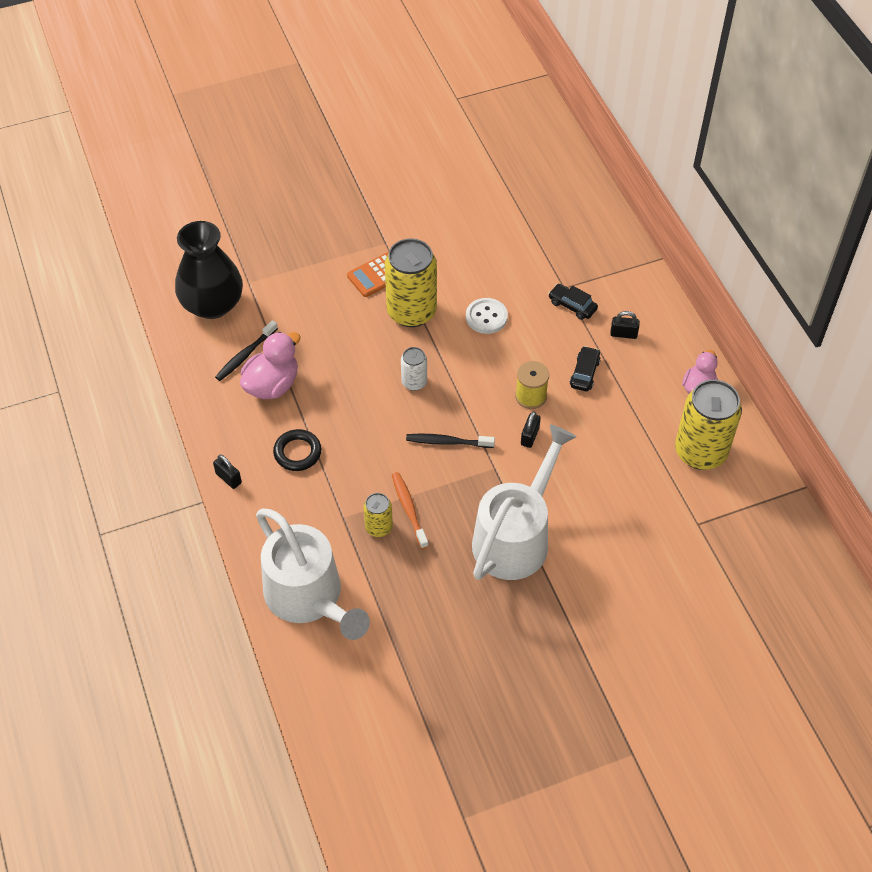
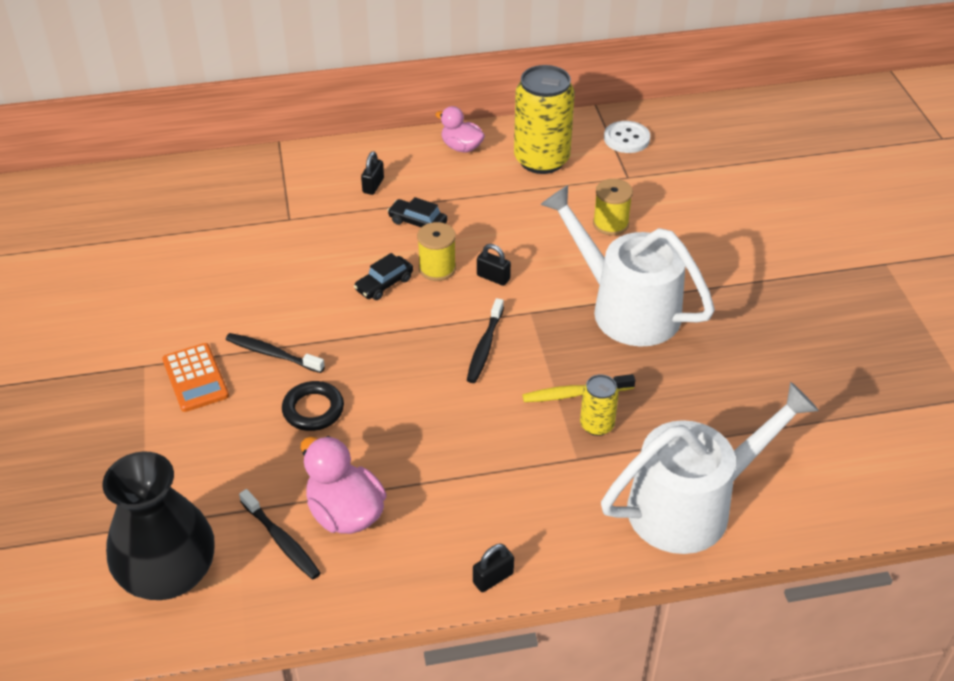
camera: 80 degrees left, 10 degrees down
black ring [273,429,322,471] -> black ring moved to [282,381,344,431]
yellow can [385,238,437,327] -> black toothbrush [226,333,325,373]
orange toothbrush [392,472,428,549] -> yellow toothbrush [523,374,635,402]
white can [401,347,427,391] -> none
white button [466,298,508,334] -> white button moved to [604,121,650,153]
black car [548,284,598,320] -> black car moved to [354,253,413,300]
none -> yellow spool [593,179,633,235]

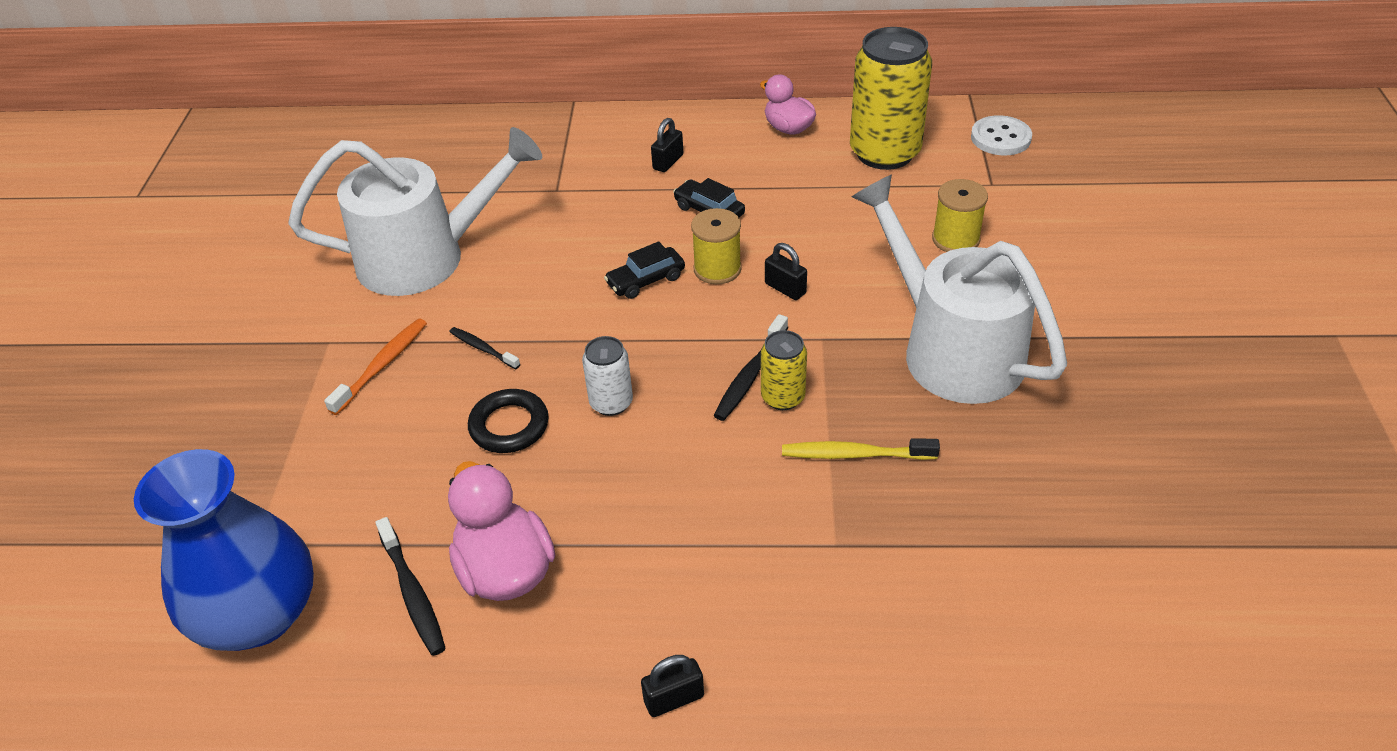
camera: 15 degrees right, 0 degrees up
black vase [102,452,215,600] -> blue vase [134,449,314,651]
orange calculator [162,343,229,412] -> orange toothbrush [324,319,427,415]
black toothbrush [226,333,325,373] -> black toothbrush [449,327,520,369], size x0.66
yellow can [580,374,619,436] -> yellow can moved to [761,330,807,410]
white watering can [601,382,819,554] -> white watering can moved to [288,127,542,296]
none -> white can [582,336,633,416]

